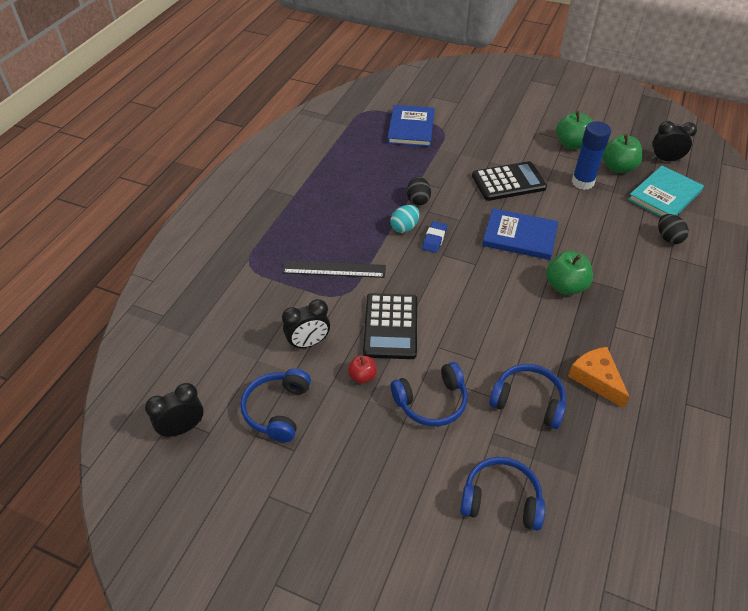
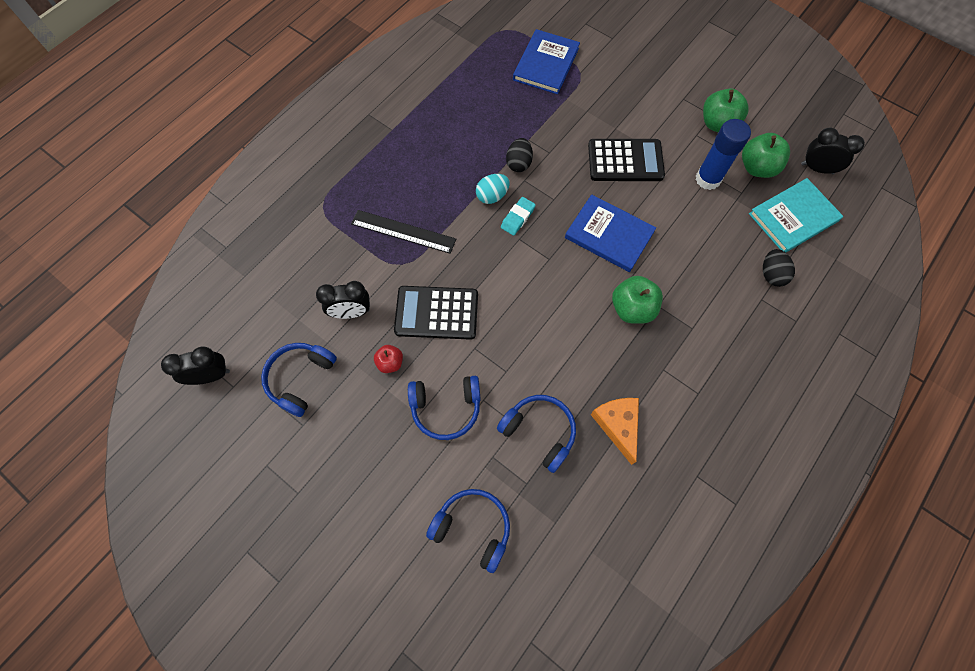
camera: 15 degrees right, 20 degrees up
black calculator [363,293,417,359] -> black calculator turned 75 degrees clockwise [394,286,478,340]
blue eraser [422,221,447,253] -> turquoise eraser [501,197,536,236]

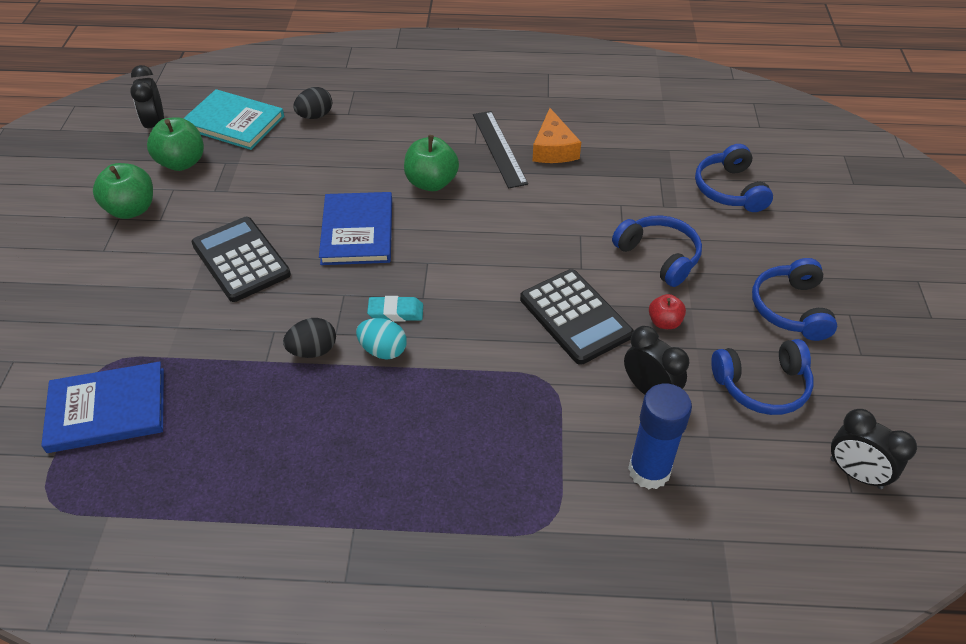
camera: 125 degrees left, 20 degrees down
black ruler [351,210,456,254] -> black ruler moved to [473,111,528,188]
blue headphones [497,395,576,473] -> blue headphones moved to [752,258,837,341]
orange cheese [591,398,639,465] -> orange cheese turned 45 degrees counterclockwise [533,108,581,163]
blue glue stick [695,119,751,190] -> blue glue stick moved to [628,383,692,489]

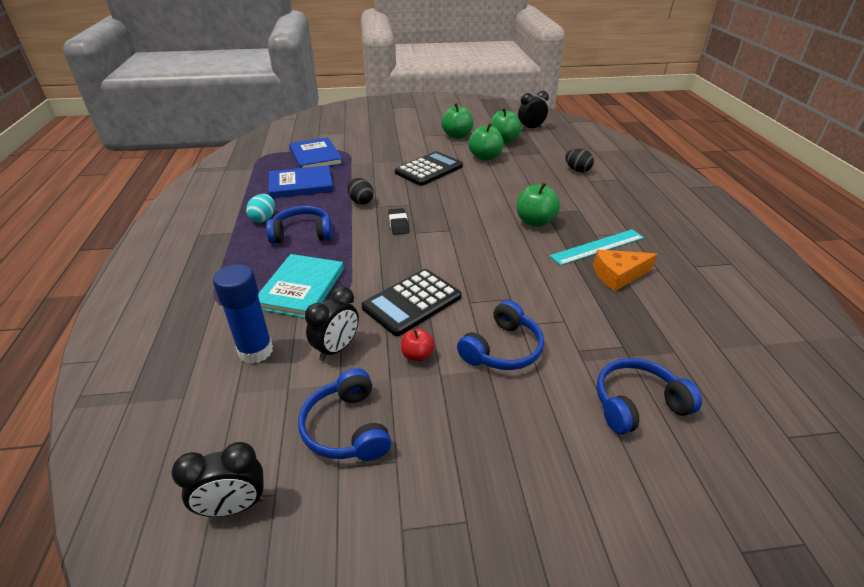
camera: 80 degrees right, 10 degrees down
turquoise book [183,89,284,150] -> turquoise book moved to [258,254,344,318]
blue book [319,192,392,265] -> blue book moved to [268,165,333,198]
turquoise egg [356,318,407,360] -> turquoise egg moved to [246,194,275,223]
turquoise eraser [367,296,423,322] -> black eraser [388,208,409,235]
black ruler [473,111,528,188] -> turquoise ruler [550,229,644,266]
blue headphones [752,258,837,341] -> blue headphones moved to [266,206,332,244]
black clock [830,409,917,489] -> black clock turned 135 degrees counterclockwise [172,442,264,517]
none -> green apple [468,123,504,161]

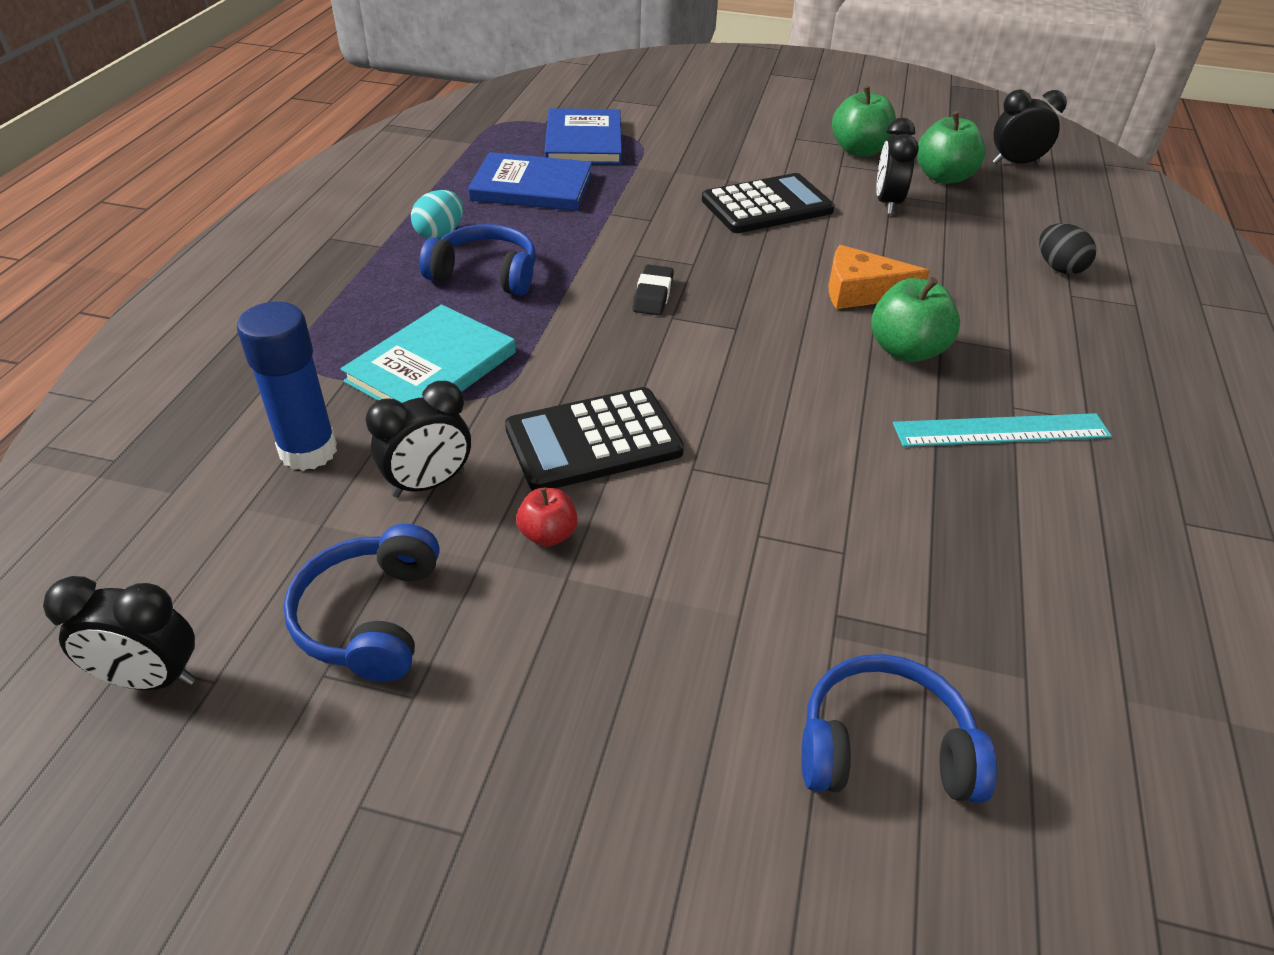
camera: 20 degrees right, 5 degrees up
black egg [347,178,374,205] -> none
blue headphones [457,300,544,370] -> none
green apple [468,123,504,161] -> black clock [876,118,919,214]
orange cheese [593,250,657,291] -> orange cheese moved to [828,245,930,309]

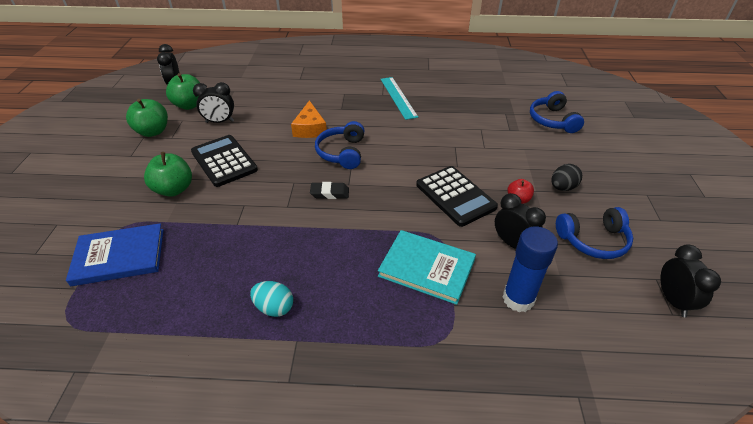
camera: 100 degrees left, 0 degrees up
blue headphones [419,224,536,296] -> blue headphones moved to [315,121,365,169]
blue book [468,152,592,211] -> none
green apple [871,277,960,362] -> green apple moved to [144,152,192,197]
black egg [1039,223,1096,275] -> black egg moved to [551,164,582,191]

